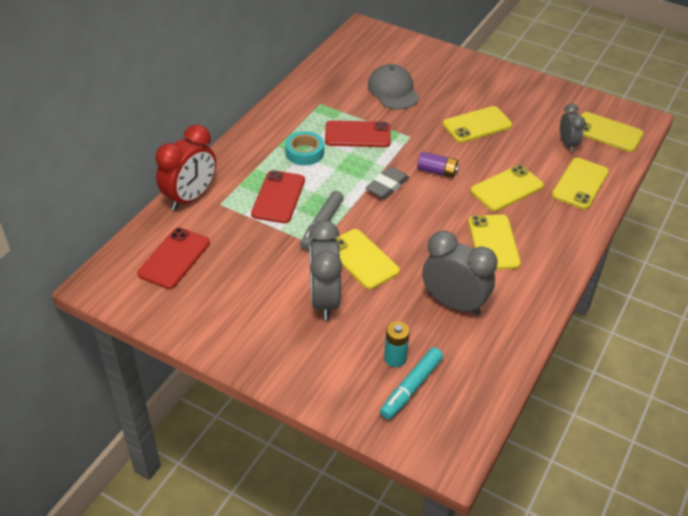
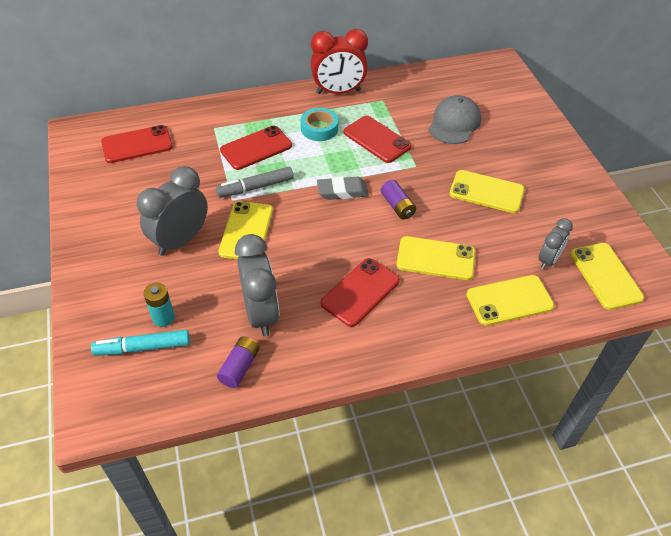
camera: 45 degrees right, 5 degrees up
red clock [155,125,216,211] -> red clock moved to [311,29,368,94]
yellow phone [468,215,521,270] -> red phone [320,258,400,327]
none -> purple battery [217,336,260,388]

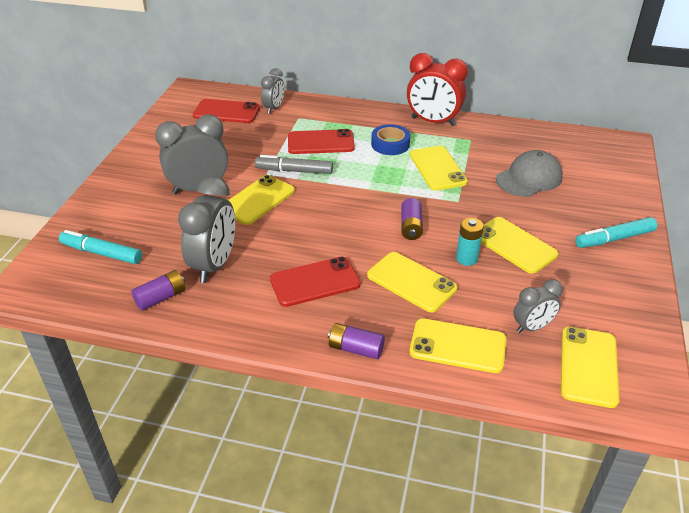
camera: 30 degrees right, 10 degrees down
turquoise battery [144,283,175,327] -> turquoise battery moved to [456,218,484,266]
turquoise tape [301,108,338,141] -> blue tape [371,124,410,155]
grey eraser [317,176,369,200] -> none
red phone [343,116,412,163] -> yellow phone [410,146,468,190]
none -> grey clock [261,68,284,114]
none -> purple battery [328,323,385,359]
none -> turquoise marker [575,217,657,248]

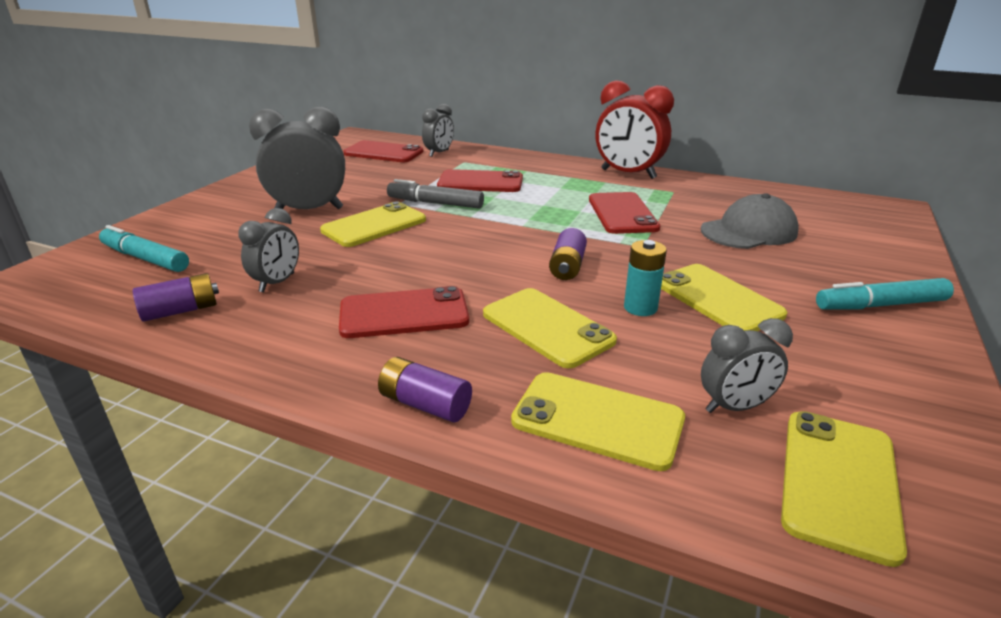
camera: 10 degrees right, 10 degrees down
grey clock [178,177,235,283] -> grey clock [238,208,299,292], size x0.58
blue tape [371,124,410,155] -> none
yellow phone [410,146,468,190] -> red phone [589,192,660,234]

